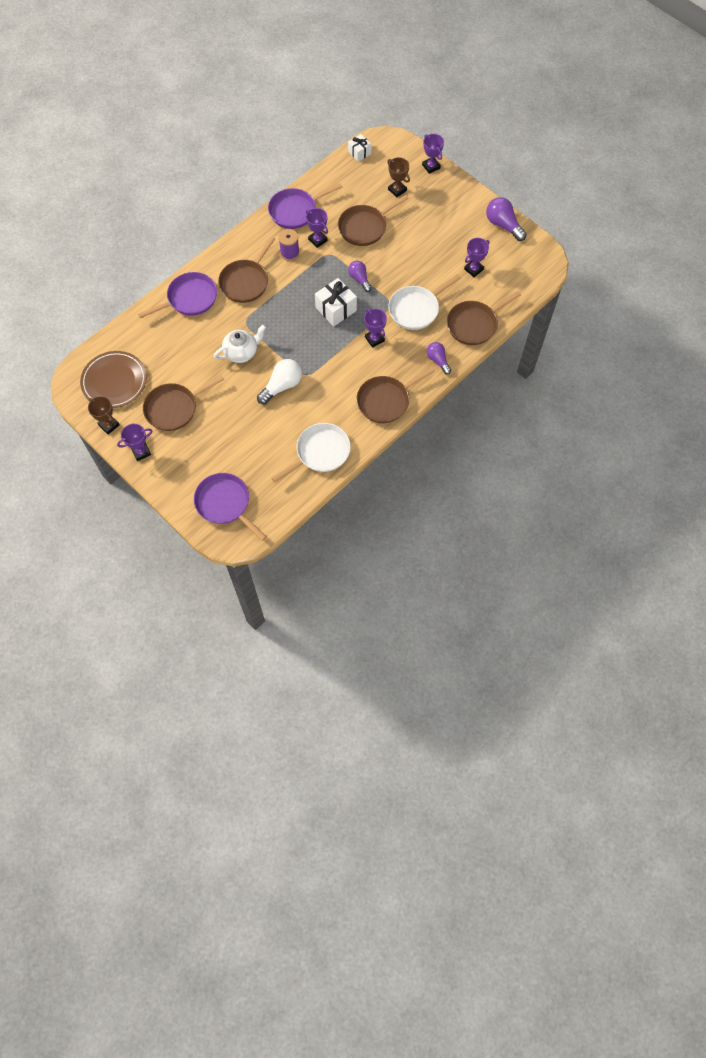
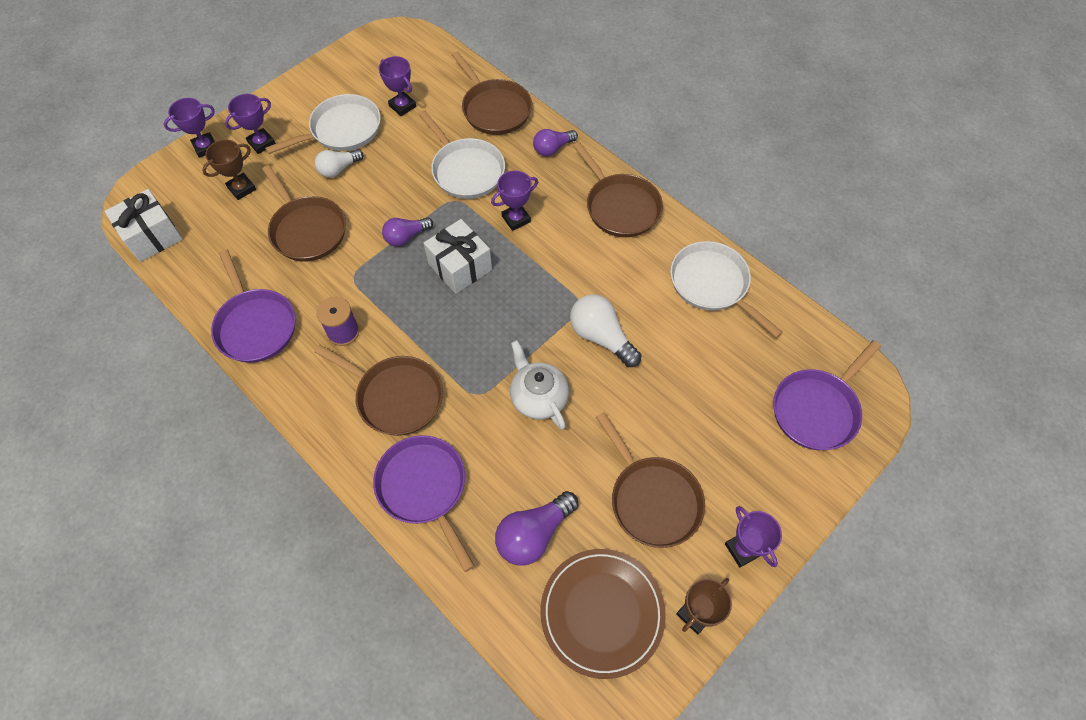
camera: 90 degrees left, 5 degrees down
purple trophy [306,208,328,248] -> purple trophy moved to [225,94,276,154]
white gift [348,134,372,162] -> white gift [104,189,183,262], size x1.63
purple light bulb [486,197,527,241] -> purple light bulb moved to [495,491,578,566]
none -> white pan [265,94,381,154]
none -> white light bulb [315,149,364,178]

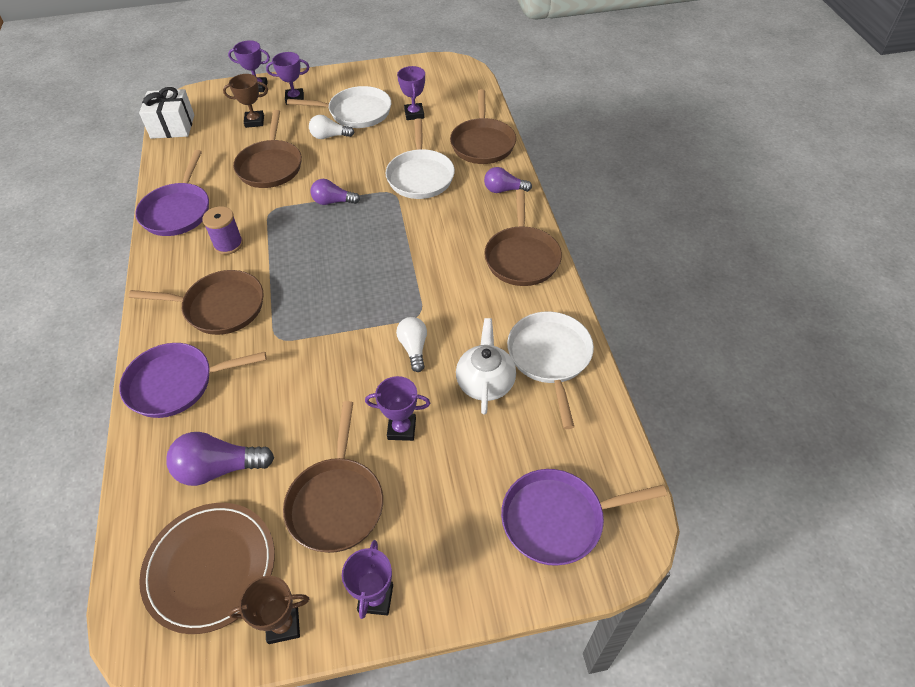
camera: 35 degrees right, 10 degrees down
brown pan [314,345,443,436] -> brown pan turned 60 degrees counterclockwise [128,270,264,335]
purple pan [373,435,474,572] -> purple pan turned 105 degrees counterclockwise [119,343,267,418]
white gift [424,219,492,294] -> none
purple trophy [491,170,538,231] -> purple trophy moved to [365,376,430,441]
white teapot [510,340,569,429] -> white teapot moved to [456,318,516,414]
white light bulb [570,294,641,367] -> white light bulb [396,317,427,372], size x0.66

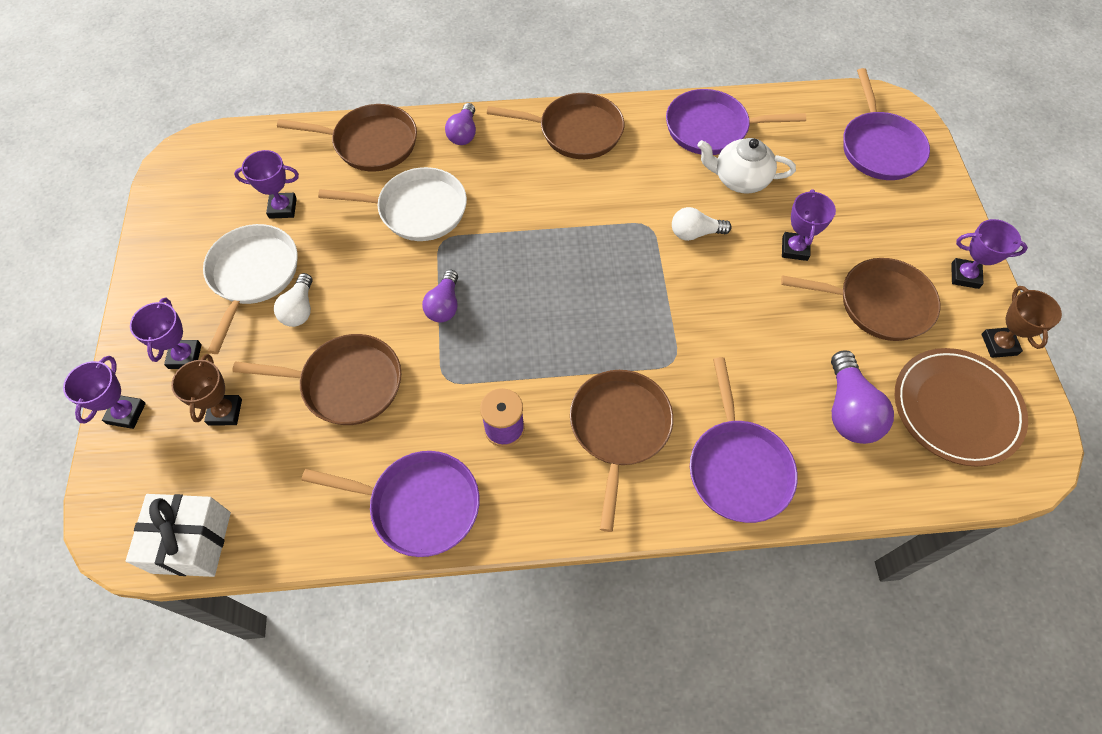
camera: 85 degrees left, 10 degrees up
white pan [507,312,594,429] -> purple pan [666,89,806,155]

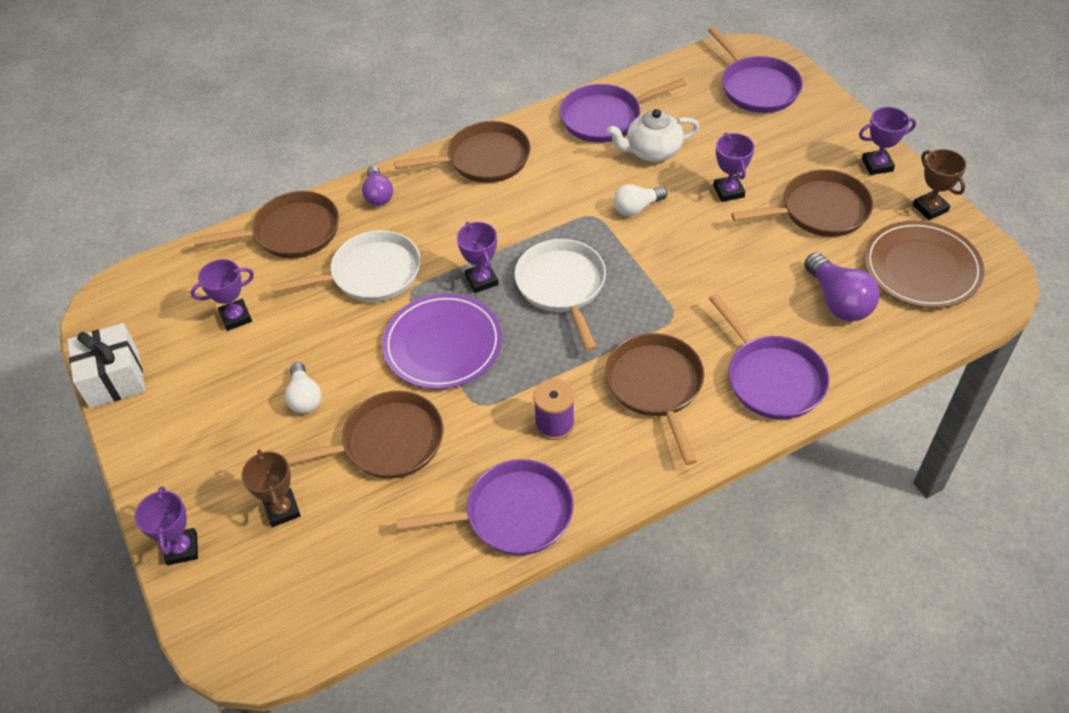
camera: 20 degrees left, 10 degrees down
white gift [126,494,231,577] -> white gift moved to [67,323,146,408]
purple trophy [130,298,202,369] -> purple trophy moved to [457,222,499,293]
white pan [203,224,298,354] -> white pan moved to [515,239,606,351]
purple light bulb [422,270,458,323] -> purple plate [382,293,502,389]

